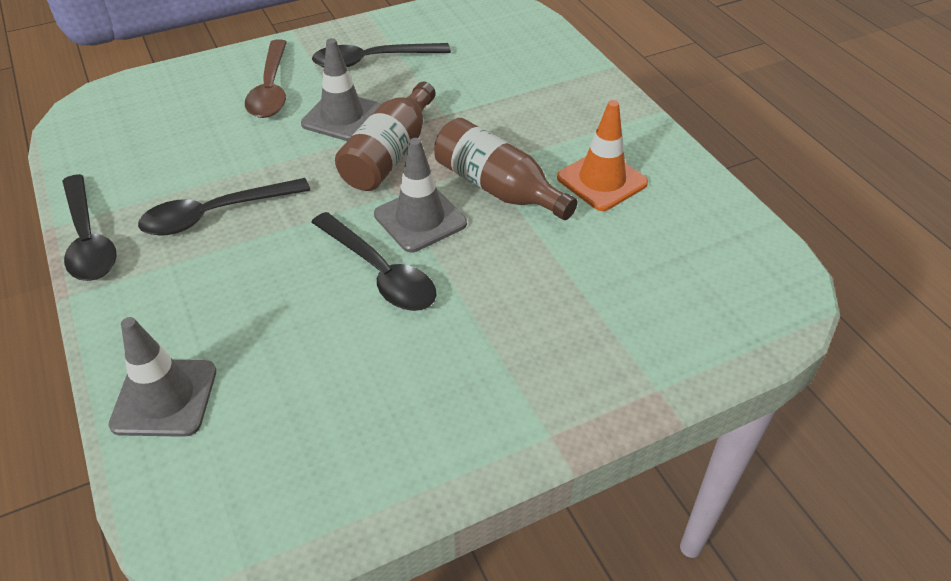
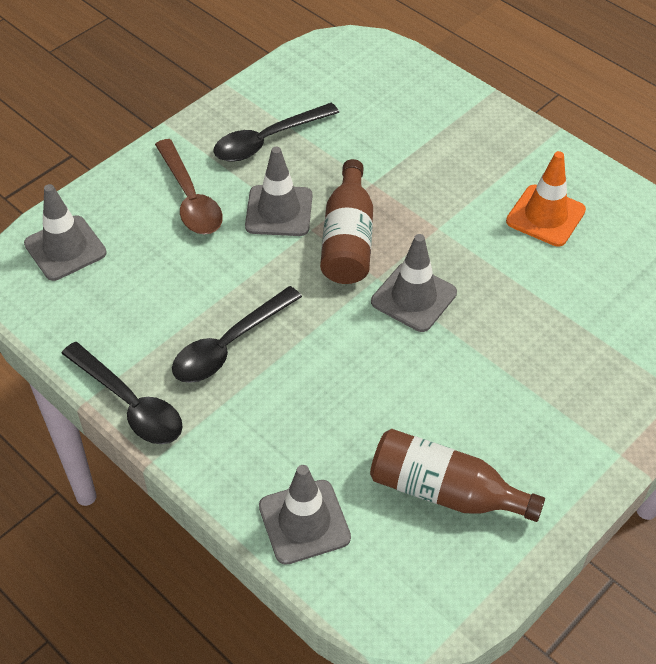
camera: 20 degrees left, 5 degrees up
black spoon [311,212,437,311] -> none
brown bottle [434,118,578,220] -> brown bottle moved to [370,429,545,522]
none -> grey traffic cone [24,184,106,281]

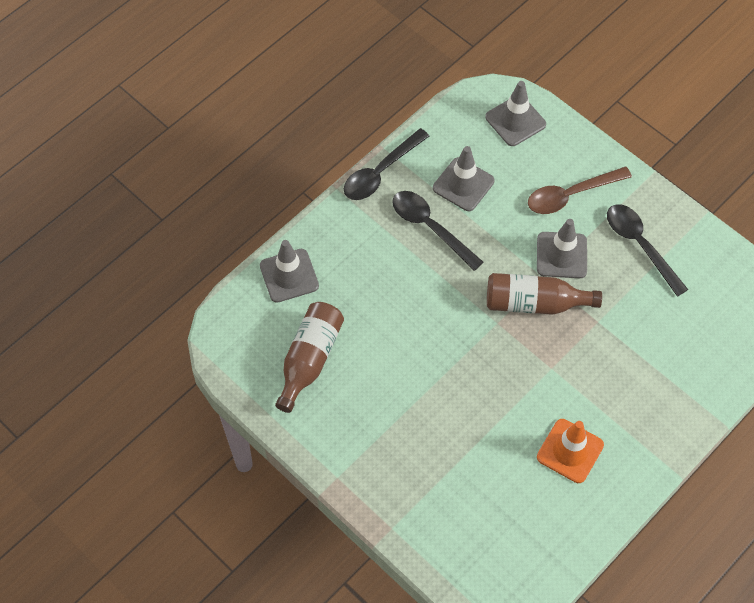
camera: 90 degrees right, 10 degrees up
grey traffic cone [371,234,457,332] -> grey traffic cone moved to [433,146,494,211]

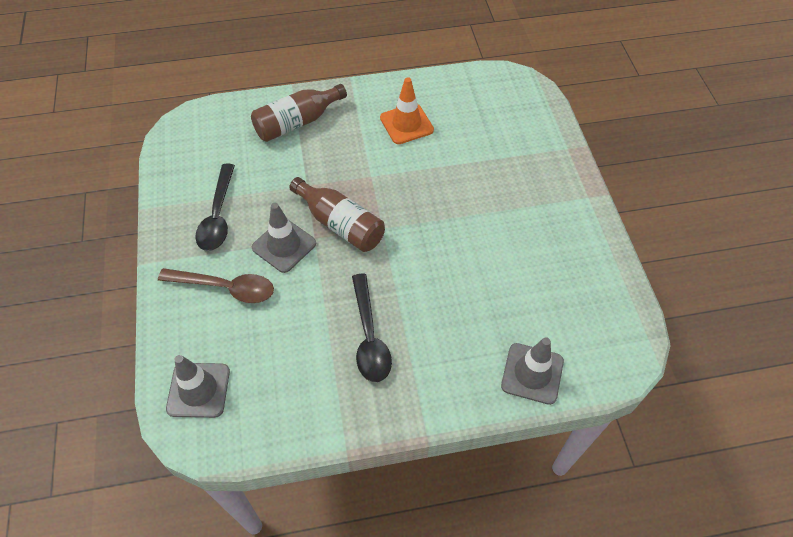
camera: 145 degrees left, 5 degrees down
brown bottle [275,302,344,413] -> brown bottle moved to [251,84,347,142]
black spoon [344,128,429,200] -> none
grey traffic cone [433,146,494,211] -> none

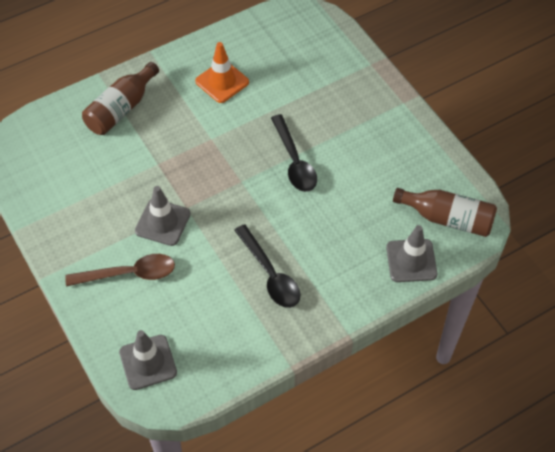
camera: 20 degrees left, 0 degrees up
black spoon [195,164,235,251] -> black spoon moved to [271,114,317,192]
brown bottle [289,177,385,252] -> brown bottle moved to [393,188,497,237]

